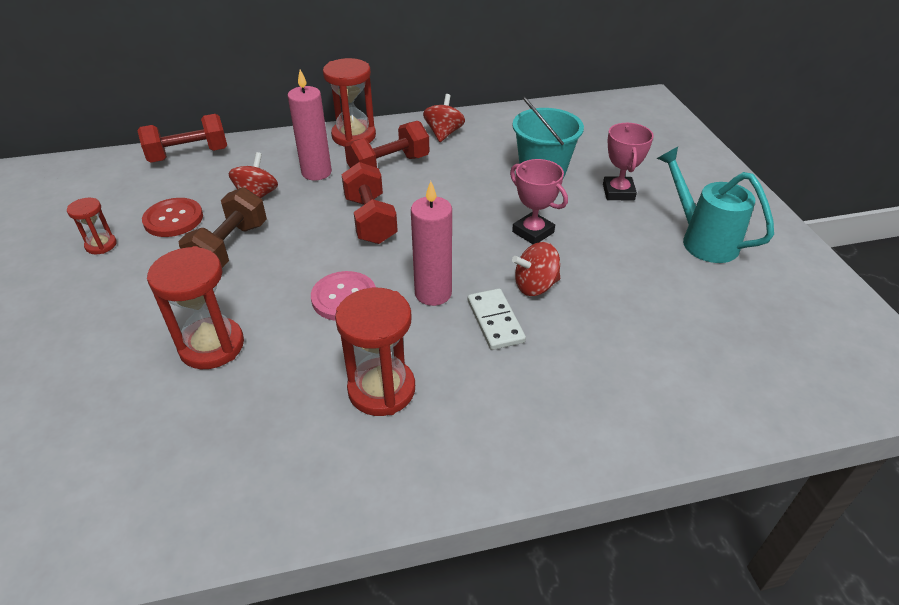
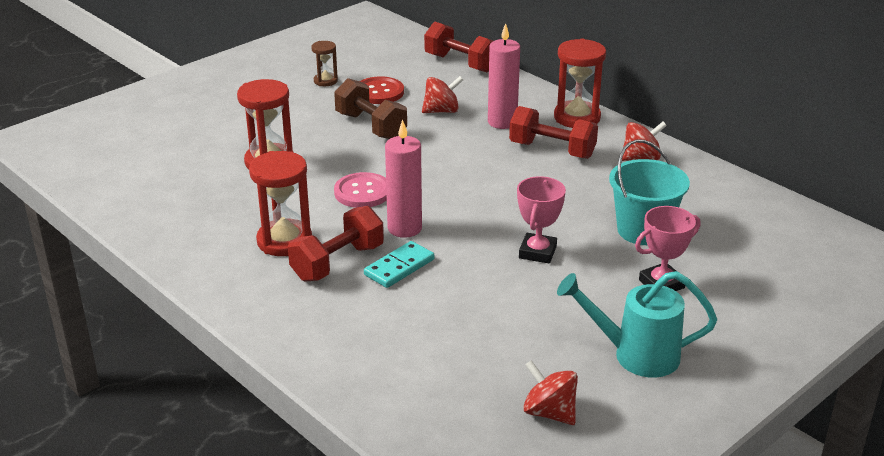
camera: 60 degrees right, 10 degrees down
red hourglass [67,198,117,254] -> brown hourglass [311,41,338,86]
brown dumbbell [178,187,267,268] -> brown dumbbell turned 60 degrees clockwise [334,78,407,139]
red dumbbell [341,162,398,244] -> red dumbbell moved to [288,206,384,282]
white domino [468,288,526,350] -> turquoise domino [364,241,434,288]
red spinning top [512,242,560,296] -> red spinning top moved to [523,360,578,425]
turquoise watering can [657,147,774,263] -> turquoise watering can turned 105 degrees counterclockwise [557,271,717,378]

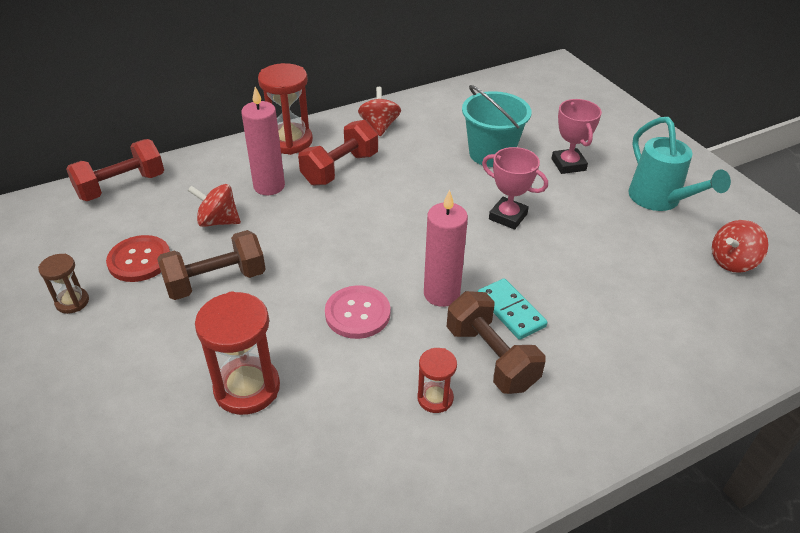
camera: 75 degrees left, 10 degrees up
red hourglass [249,151,312,256] -> red hourglass [418,348,457,413], size x0.55
red dumbbell [288,206,384,282] -> brown dumbbell [447,291,546,394]
red spinning top [422,76,463,113] -> red spinning top turned 75 degrees counterclockwise [188,184,241,227]
turquoise watering can [557,271,717,378] -> turquoise watering can turned 45 degrees counterclockwise [628,117,731,211]

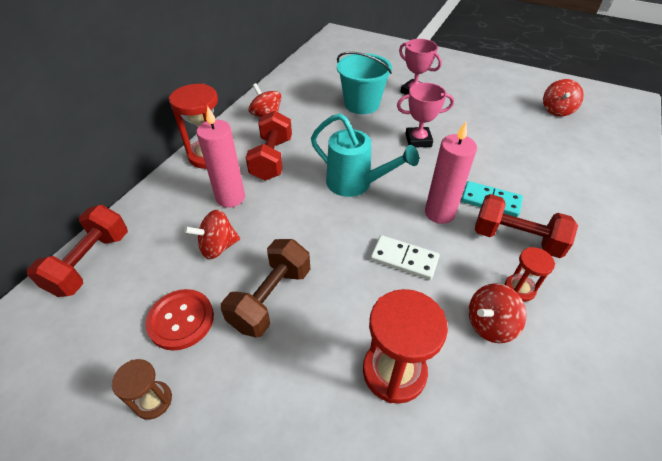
camera: 35 degrees left, 5 degrees up
pink button [325,285,390,339] -> white domino [371,235,440,280]
brown dumbbell [447,291,546,394] -> red dumbbell [475,194,578,258]
turquoise watering can [628,117,731,211] -> turquoise watering can moved to [311,113,419,197]
none -> red spinning top [469,283,526,343]

